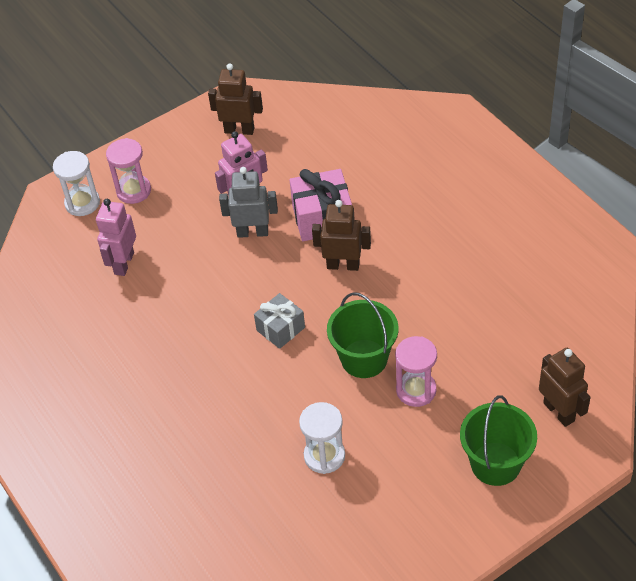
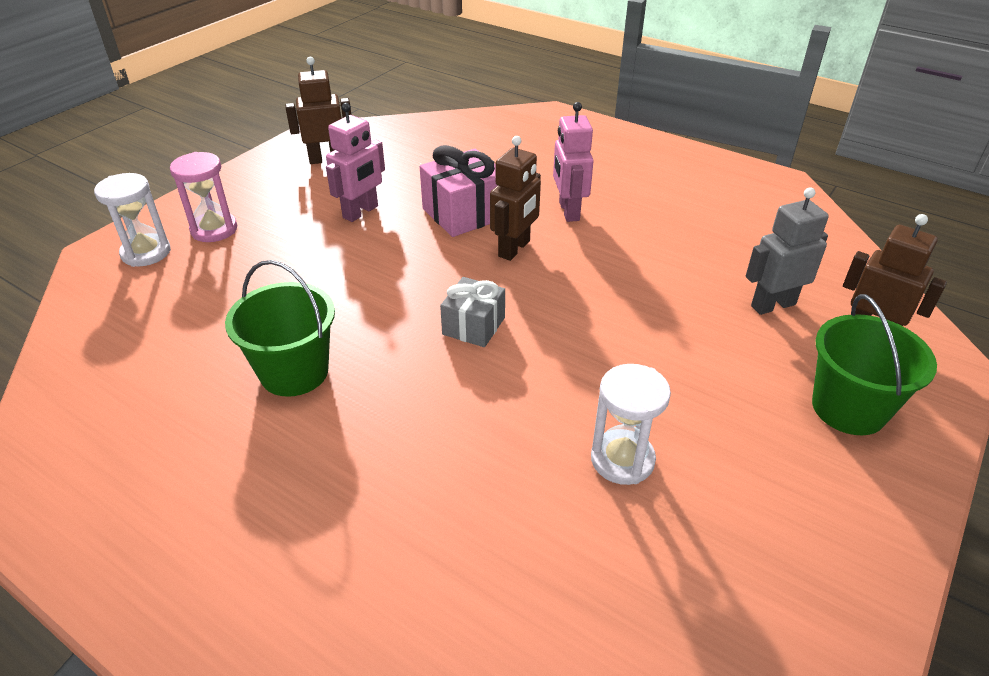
camera: 25 degrees left, 10 degrees down
pink robot [96,199,136,276] -> pink robot moved to [553,102,594,222]
grey robot [219,167,278,238] -> grey robot moved to [746,187,829,315]
brown robot [312,200,371,271] -> brown robot turned 135 degrees clockwise [490,136,541,261]
green bucket [327,293,399,378] -> green bucket moved to [225,260,335,397]
pink hourglass [395,336,437,407] -> none

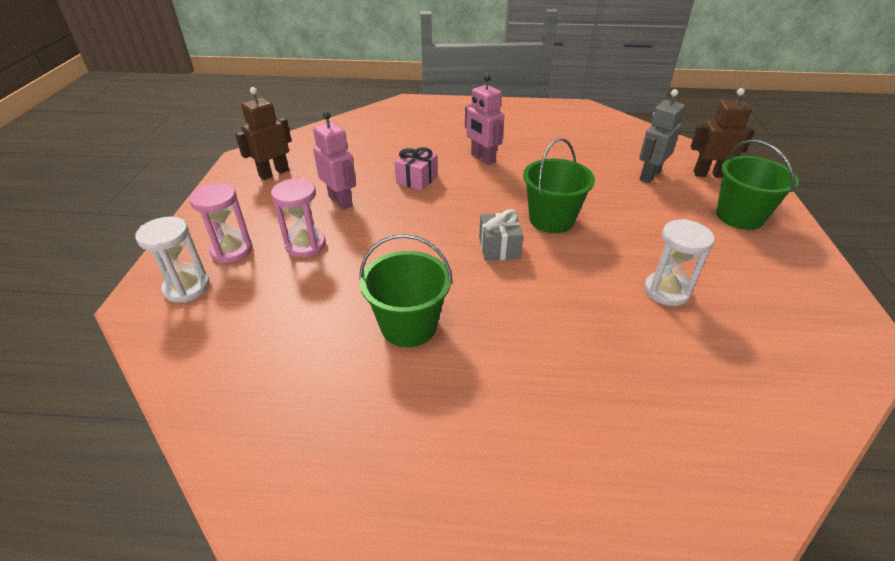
camera: 30 degrees left, 0 degrees up
pink robot [326,103,385,222] -> pink robot turned 45 degrees counterclockwise [313,111,356,210]
pink gift [420,145,497,237] -> pink gift [395,147,438,191], size x0.64
brown robot [490,136,541,261] -> none
none -> pink hourglass [271,178,326,258]
none -> green bucket [523,138,595,233]

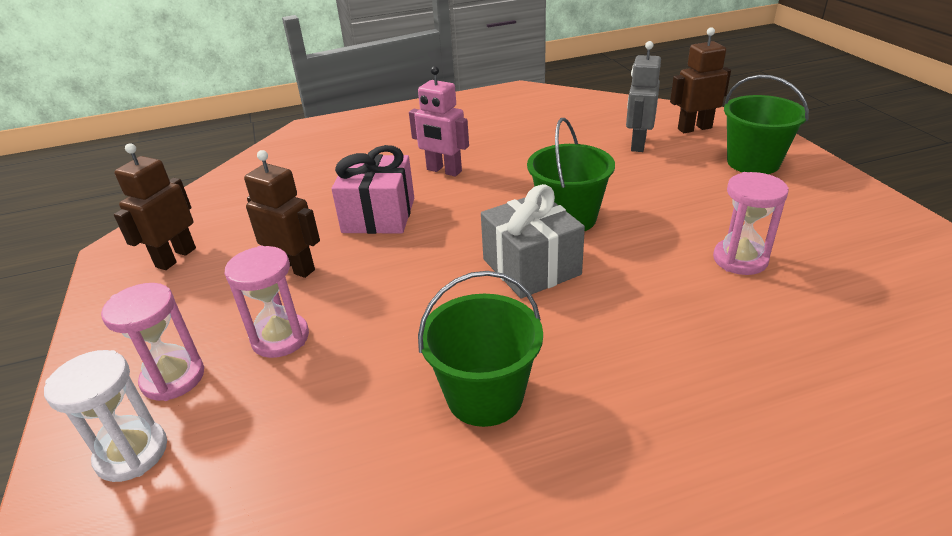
camera: 20 degrees left, 5 degrees down
pink robot [313,111,356,210] -> brown robot [244,150,320,278]
pink gift [395,147,438,191] -> pink gift [331,145,414,234], size x1.55
grey gift [479,209,523,261] -> grey gift [481,184,585,298], size x1.55
white hourglass [644,219,714,306] -> pink hourglass [713,172,789,275]

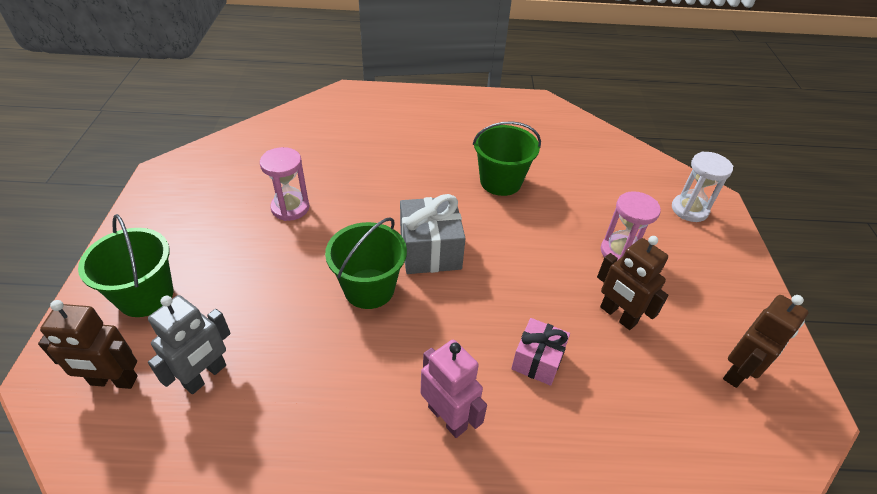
camera: 165 degrees left, 10 degrees up
pink hourglass [101,283,204,401] -> none
pink gift [331,145,414,234] -> pink gift [511,318,570,386], size x0.64

